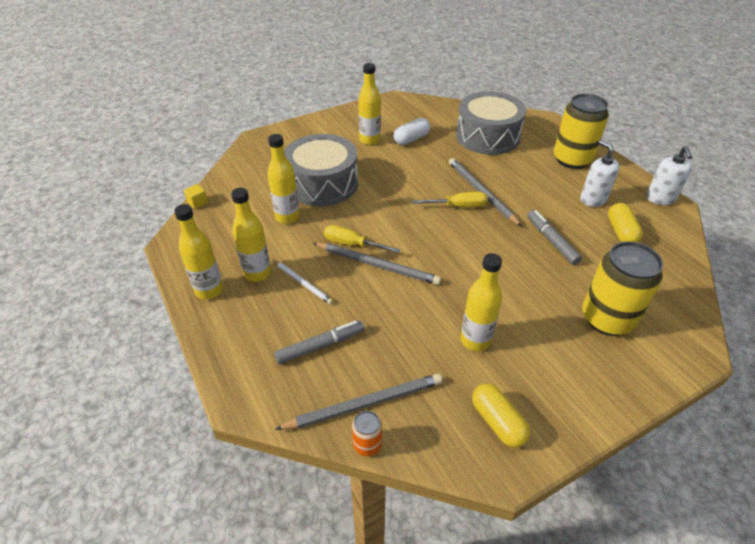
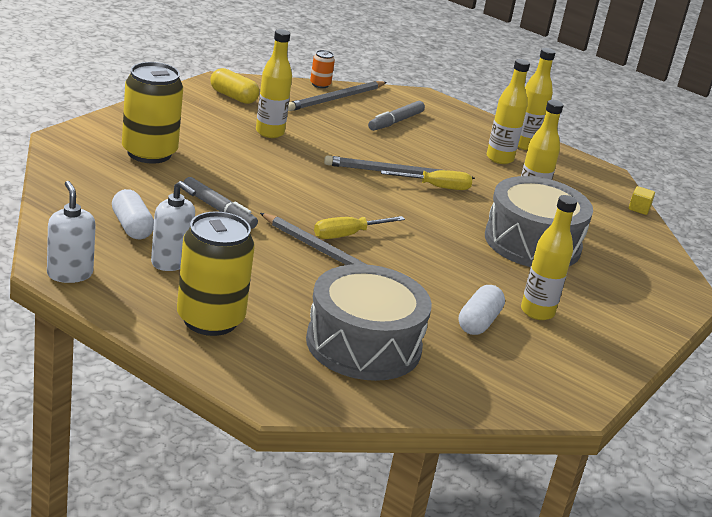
camera: 150 degrees right, 15 degrees down
white pencil [272,259,333,305] -> none
yellow capsule [608,203,643,243] -> white capsule [112,189,154,239]

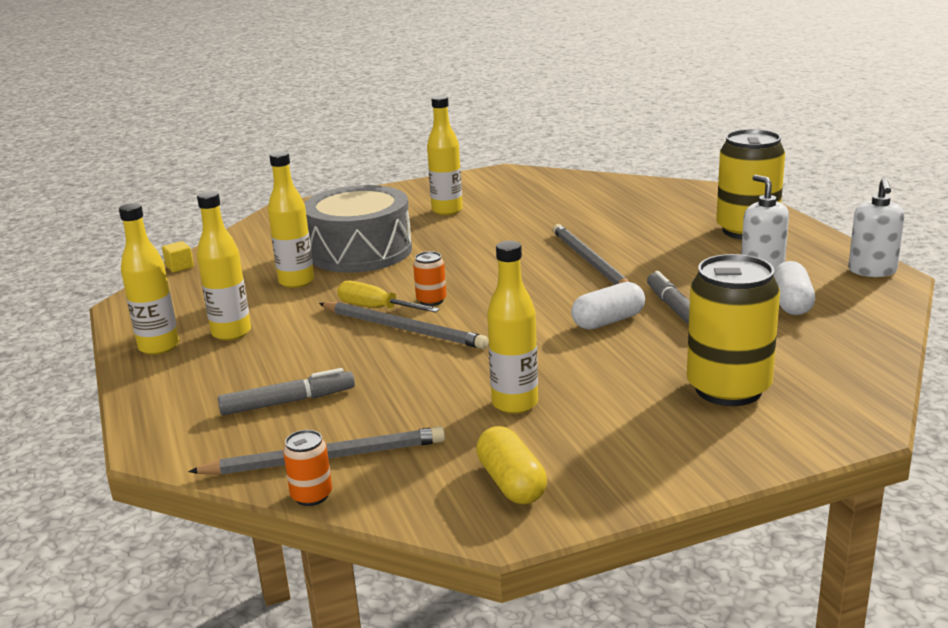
camera: 140 degrees left, 5 degrees down
grey drum [306,264,432,381] -> none
yellow screwdriver [314,216,405,239] -> none
white capsule [458,285,505,335] -> white capsule moved to [571,282,645,330]
none -> orange can [413,251,446,306]

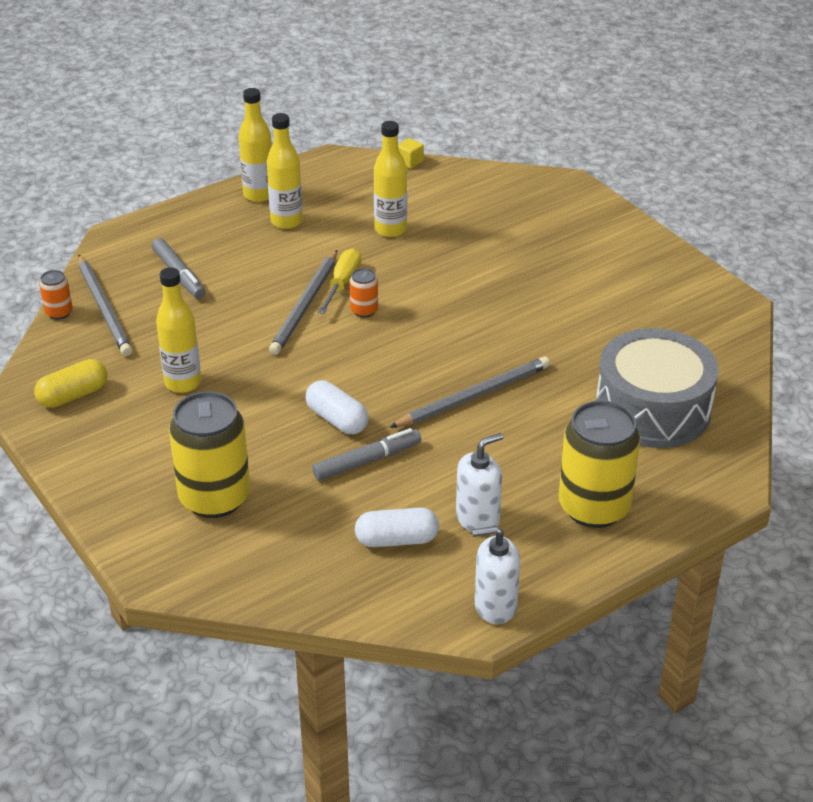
camera: 75 degrees right, 15 degrees up
grey drum [304,185,412,273] -> grey drum moved to [596,328,719,448]
yellow bottle [427,96,463,215] -> none

